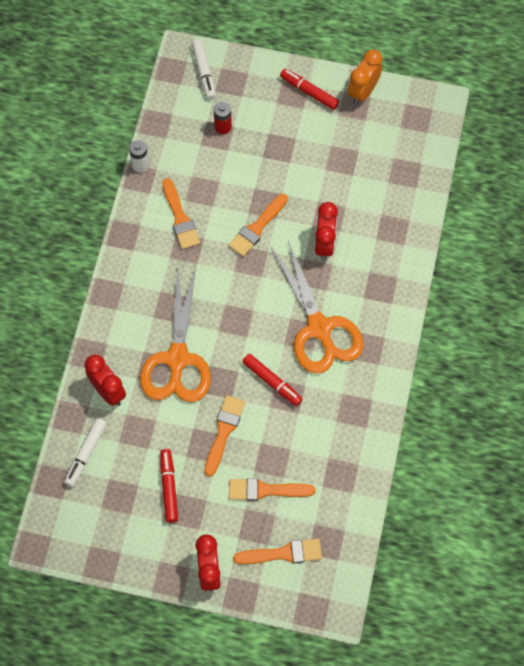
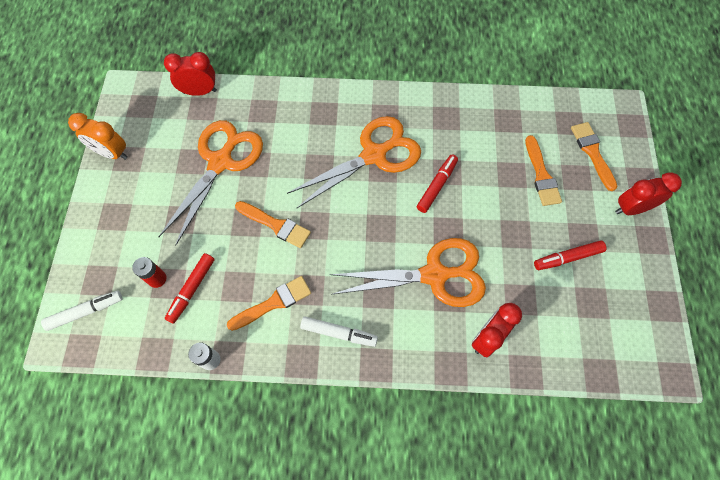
camera: 100 degrees left, 0 degrees up
white marker [64,418,107,487] -> white marker moved to [300,316,378,347]
orange brush [205,395,245,477] -> none
red marker [280,69,339,110] -> red marker moved to [165,253,215,324]
red clock [315,202,338,260] -> red clock moved to [164,52,217,96]
none -> orange scissors [158,120,263,246]

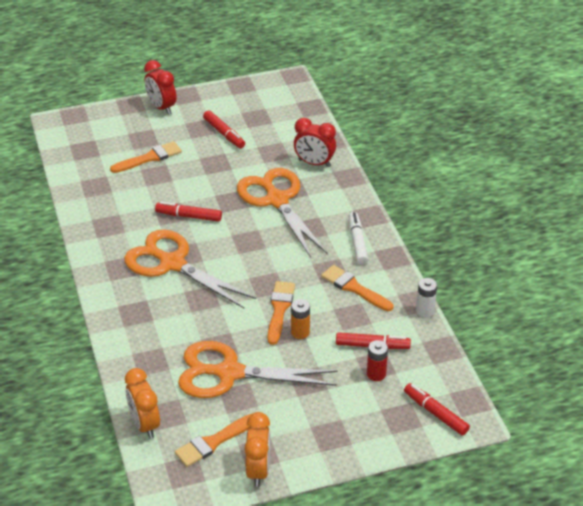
camera: 110 degrees left, 25 degrees down
white marker [41,291,122,331] -> red marker [404,383,470,436]
red clock [164,52,217,96] -> orange clock [125,368,160,438]
orange brush [571,122,617,191] -> orange brush moved to [175,413,253,467]
none -> orange battery [291,299,310,339]

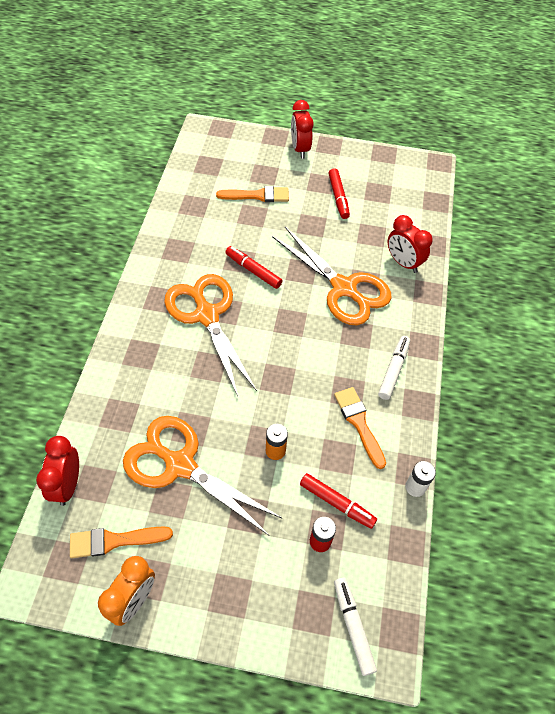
camera: 25 degrees right, 15 degrees up
orange clock [125,368,160,438] -> red clock [36,436,79,506]
orange scissors [237,168,328,258] -> orange scissors turned 135 degrees clockwise [272,227,392,325]
orange brush [268,281,295,345] -> none
red marker [404,383,470,436] -> white marker [334,577,377,676]

